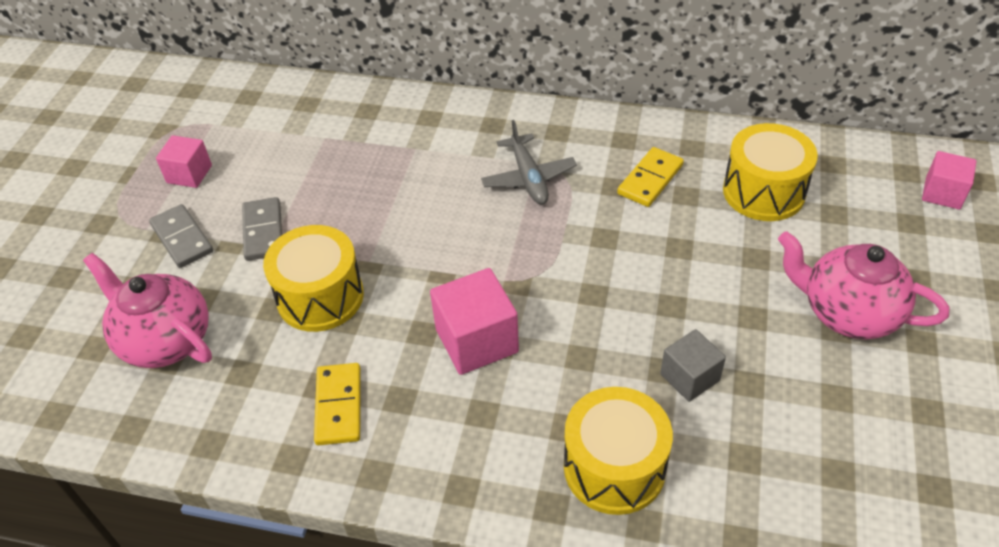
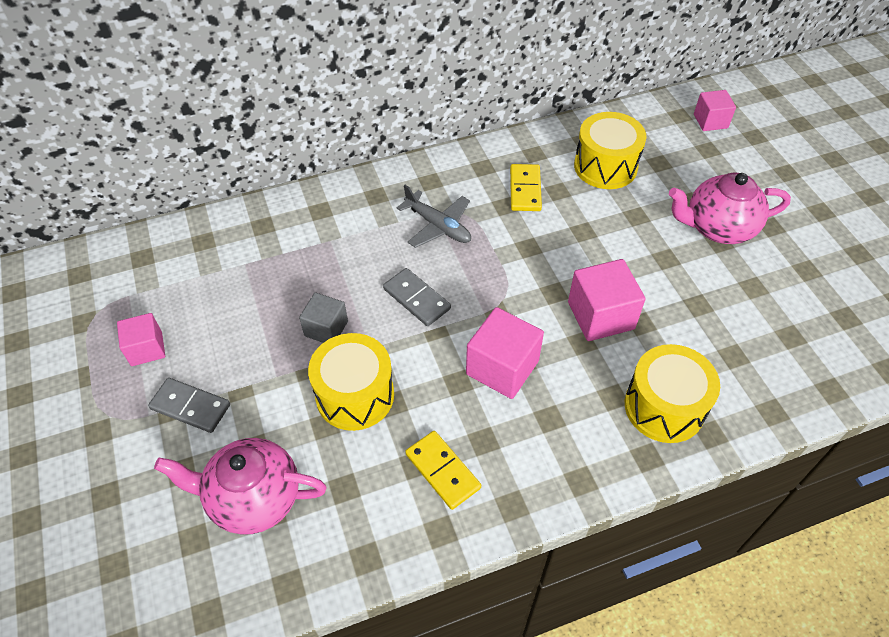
camera: 35 degrees left, 5 degrees up
grey domino [242,197,282,261] -> grey domino moved to [383,268,451,326]
grey cube [660,329,726,402] -> grey cube moved to [299,293,348,343]
none -> pink cube [568,259,646,341]

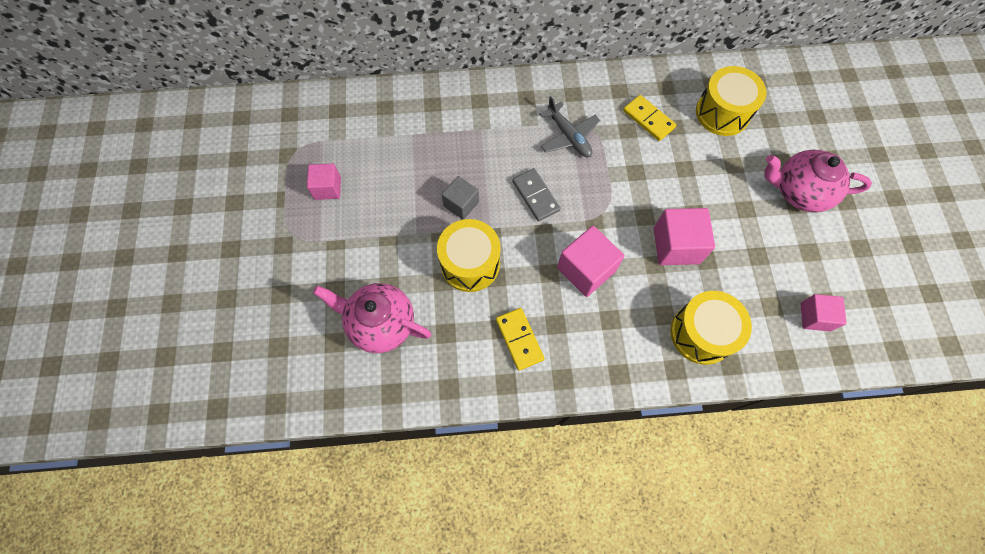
camera: 15 degrees right, 15 degrees up
grey domino [148,378,230,433] -> none
yellow domino [510,164,542,211] -> yellow domino turned 60 degrees counterclockwise [623,95,677,141]
pink cube [694,90,736,131] -> pink cube moved to [800,294,847,331]

